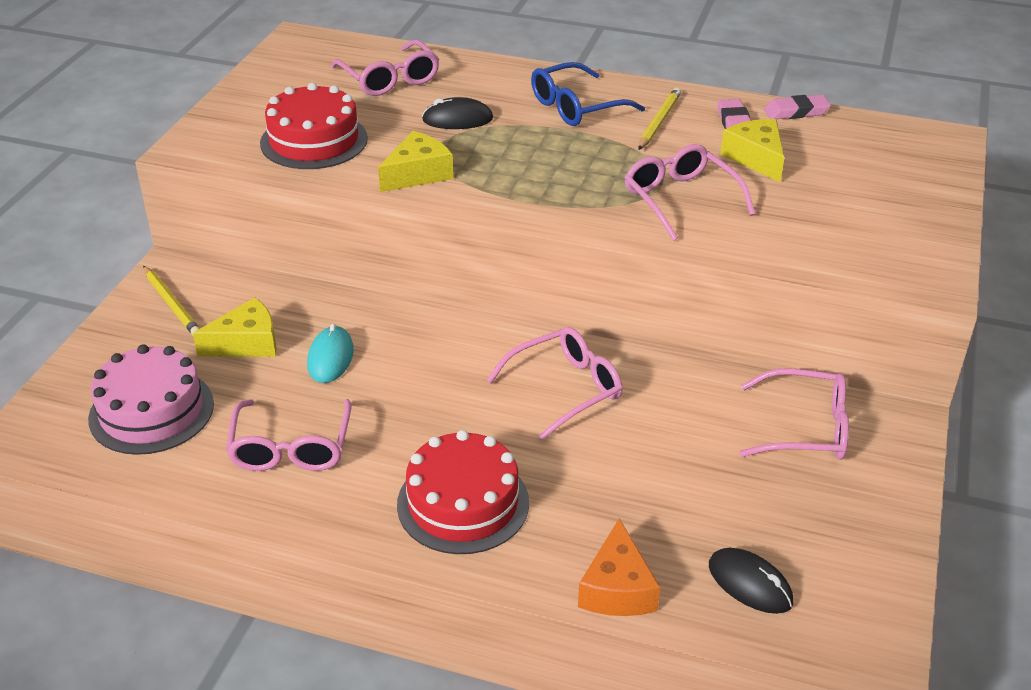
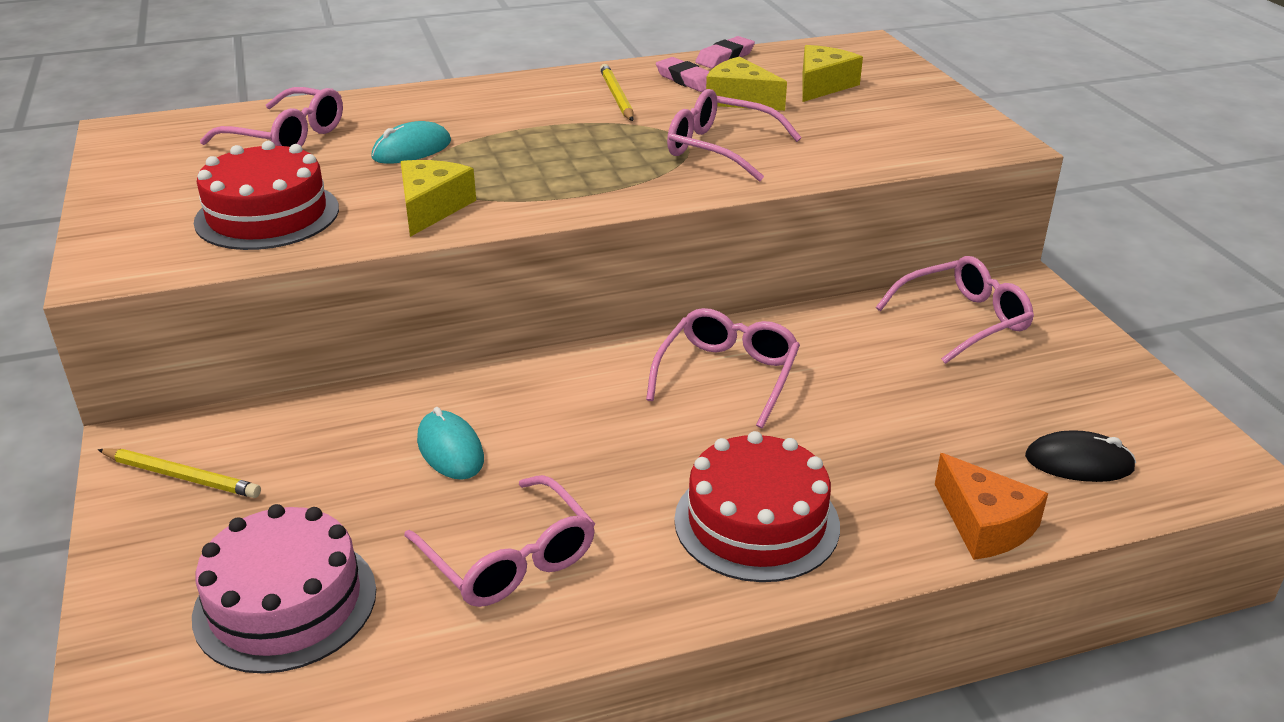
camera: 35 degrees left, 5 degrees down
yellow cheese [193,298,277,357] -> yellow cheese moved to [802,45,863,102]
black mouse [422,97,493,129] -> turquoise mouse [371,121,451,164]
blue glasses [531,62,645,126] -> none

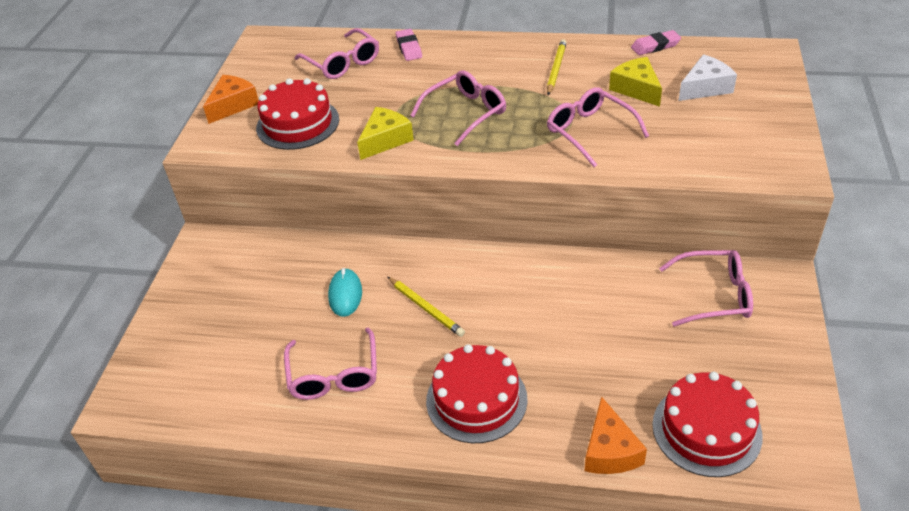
camera: 30 degrees right, 10 degrees up
yellow pencil [98,448,261,498] -> yellow pencil moved to [388,277,465,337]
pink cake [192,504,376,674] -> none
turquoise mouse [371,121,451,164] -> none
pink glasses [646,308,800,428] -> pink glasses moved to [410,70,506,146]
pink eraser [656,57,710,92] -> pink eraser moved to [396,29,422,61]
yellow cheese [802,45,863,102] -> white cheese [679,54,737,101]
black mouse [1025,431,1136,482] -> red cake [652,372,763,477]
none -> orange cheese [203,75,259,124]

